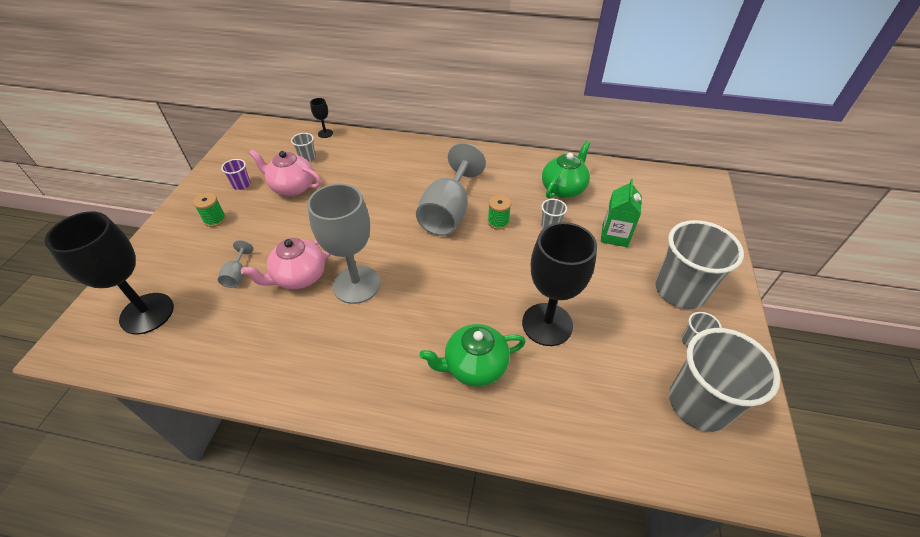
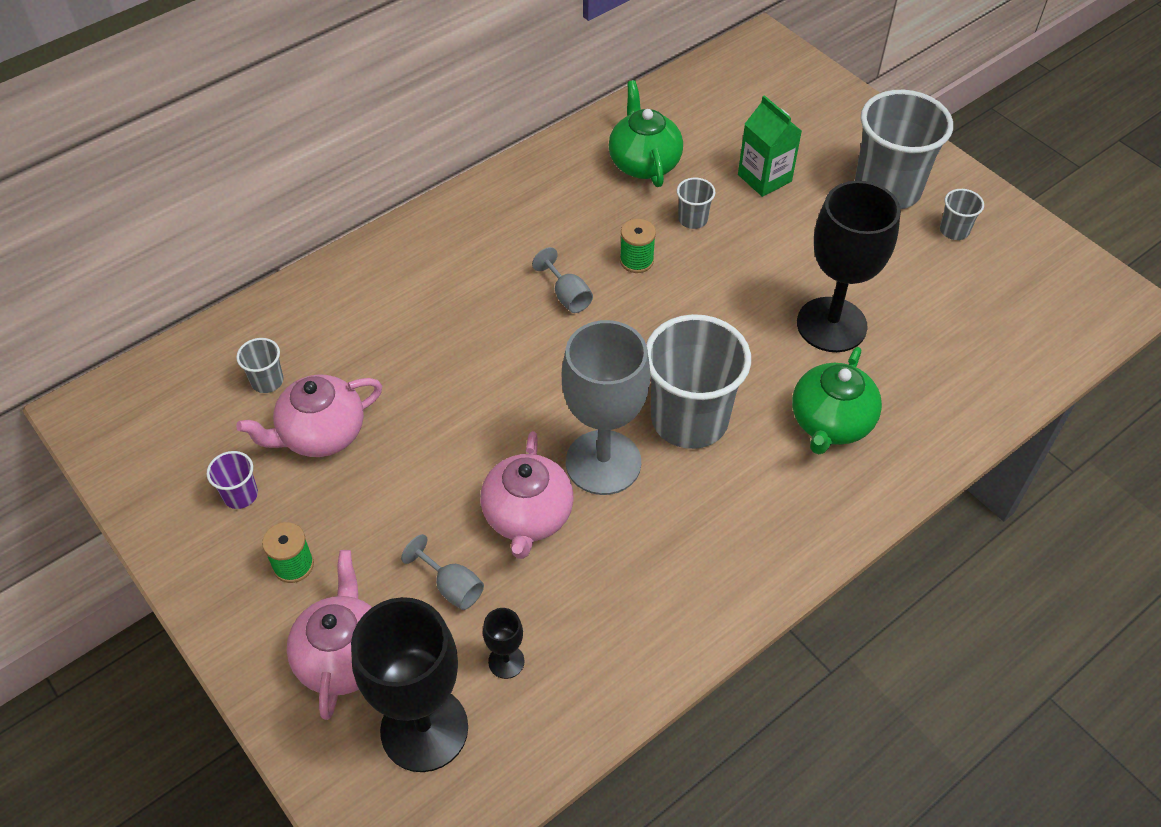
camera: 50 degrees left, 5 degrees up
black goblet [310,98,333,138] -> black goblet moved to [483,608,525,679]
grey goblet [416,143,486,236] -> grey goblet [532,247,593,313], size x0.43
grey cup [669,328,780,432] -> grey cup moved to [646,314,751,449]
none -> pink teapot [287,550,372,720]

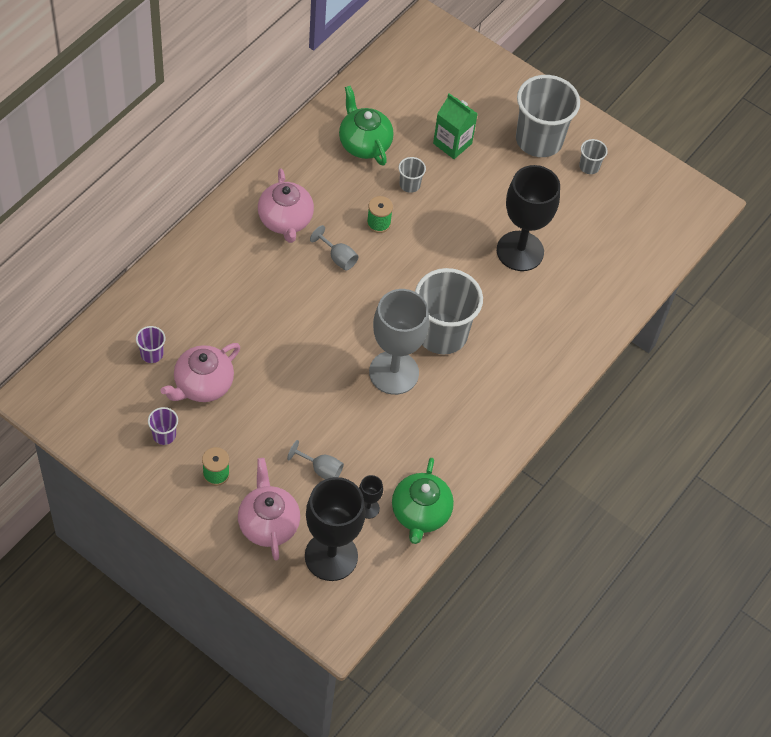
camera: 20 degrees left, 5 degrees up
grey cup [236,338,284,393] -> purple cup [136,326,166,363]
pink teapot [481,431,574,559] -> pink teapot moved to [258,169,314,243]
green teapot [792,347,882,454] -> green teapot moved to [392,458,454,544]

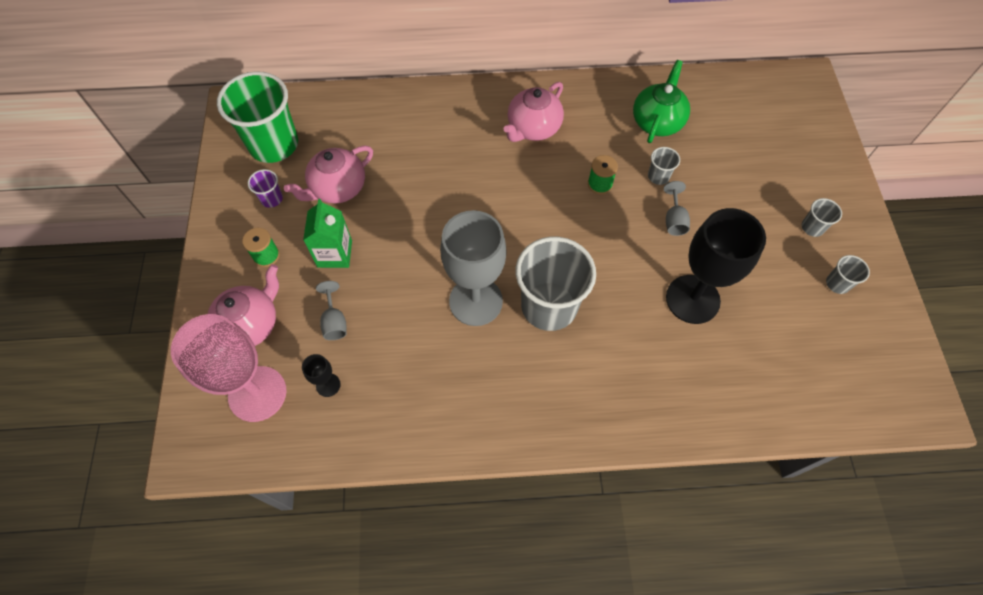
camera: 55 degrees right, 5 degrees up
purple cup [136,326,166,363] -> none
pink teapot [160,343,240,402] -> pink teapot turned 45 degrees counterclockwise [284,146,373,204]
black goblet [305,477,366,581] -> pink goblet [171,314,286,422]
grey goblet [310,225,359,271] -> grey goblet moved to [664,181,690,236]
green teapot [392,458,454,544] -> none
green carton [433,93,478,159] -> green carton moved to [303,199,352,268]
grey cup [516,75,580,157] -> grey cup [802,198,842,237], size x0.43
none -> green cup [217,71,298,163]

